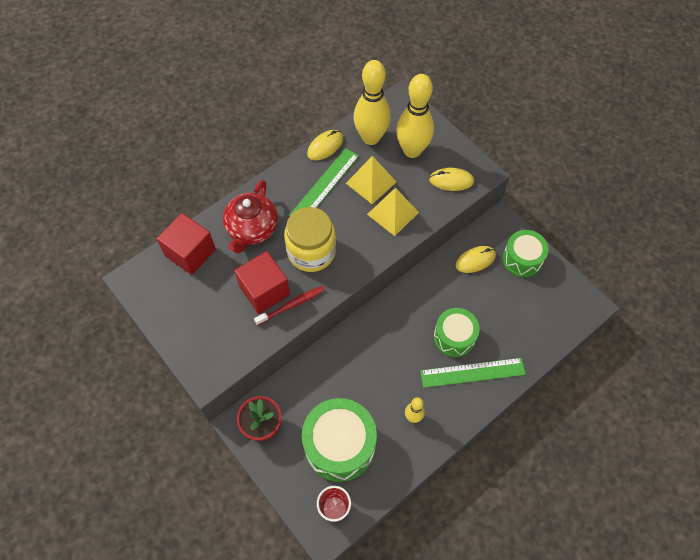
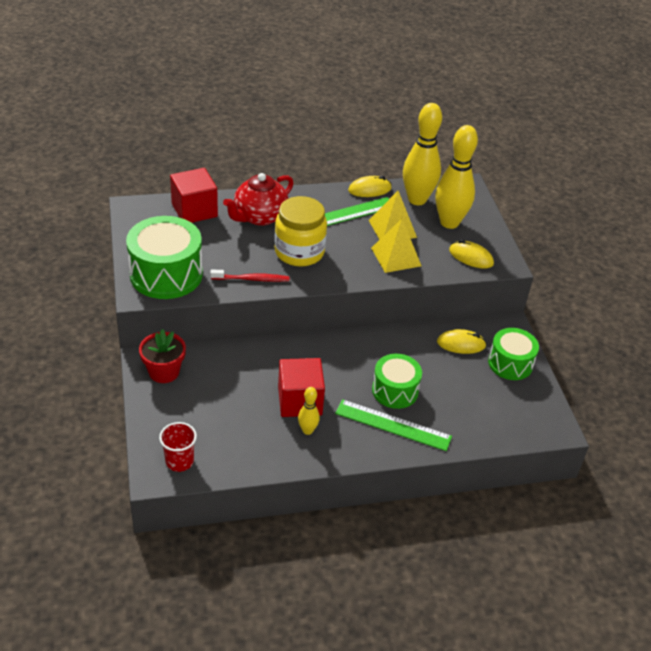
camera: 25 degrees right, 20 degrees down
red cube [234,251,290,314] -> red cube moved to [278,358,325,417]
green drum [302,398,377,482] -> green drum moved to [126,216,203,299]

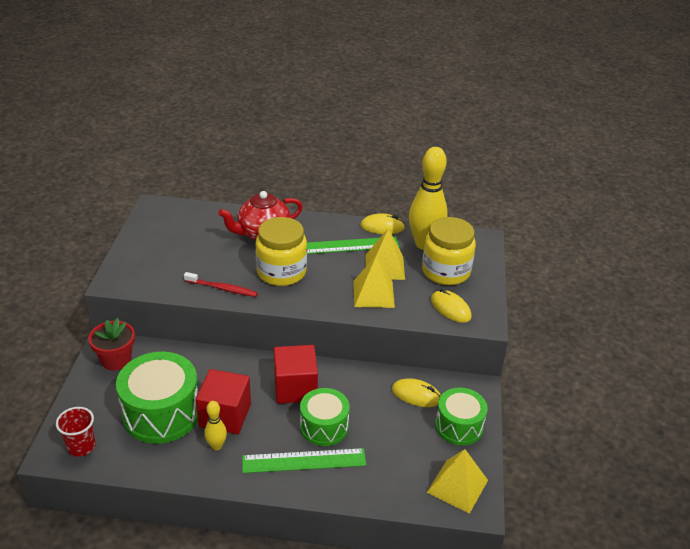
camera: 20 degrees right, 5 degrees down
green drum [126,216,203,299] -> green drum moved to [116,352,198,444]
red cube [170,168,218,223] -> red cube moved to [274,345,318,404]
green ruler [335,399,452,451] -> green ruler turned 45 degrees counterclockwise [242,448,366,473]
yellow bowling pin [435,125,478,229] -> yellow jar [422,217,476,285]
none -> yellow pyramid [427,449,488,514]

